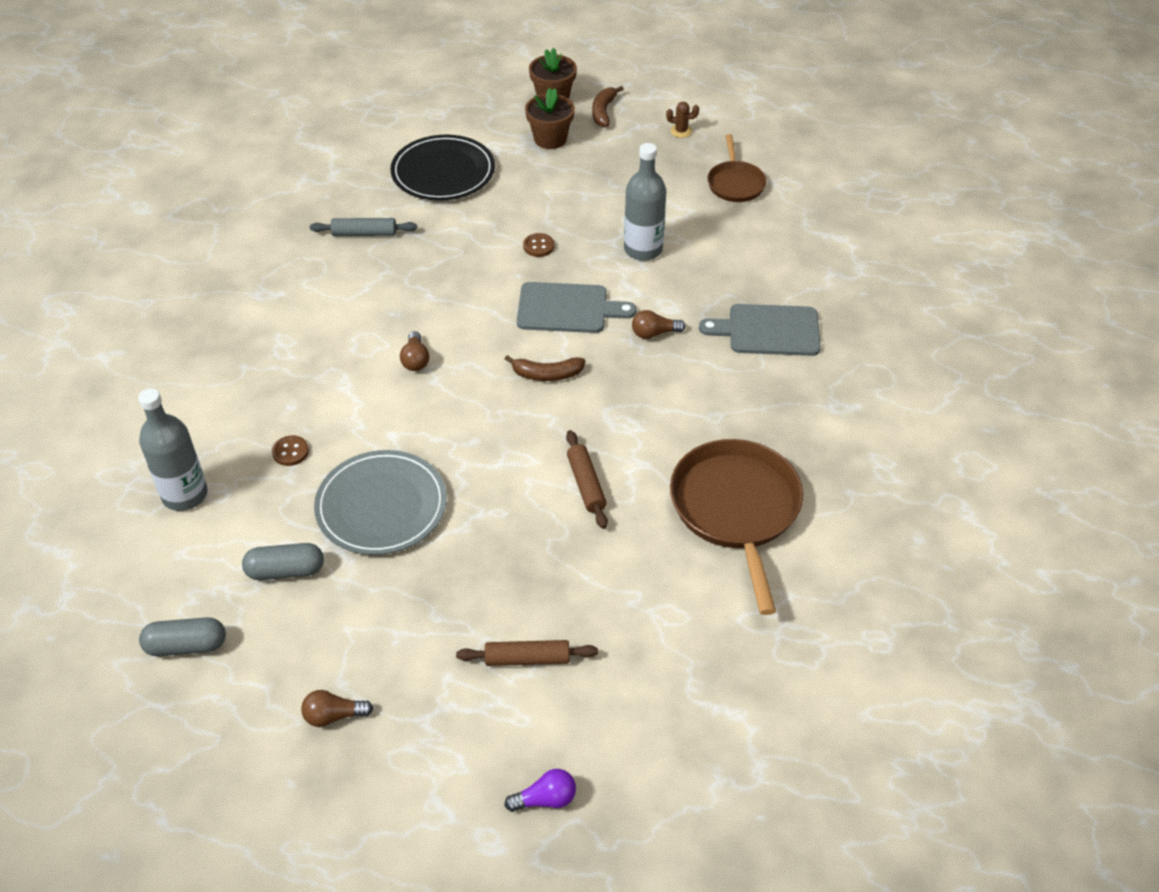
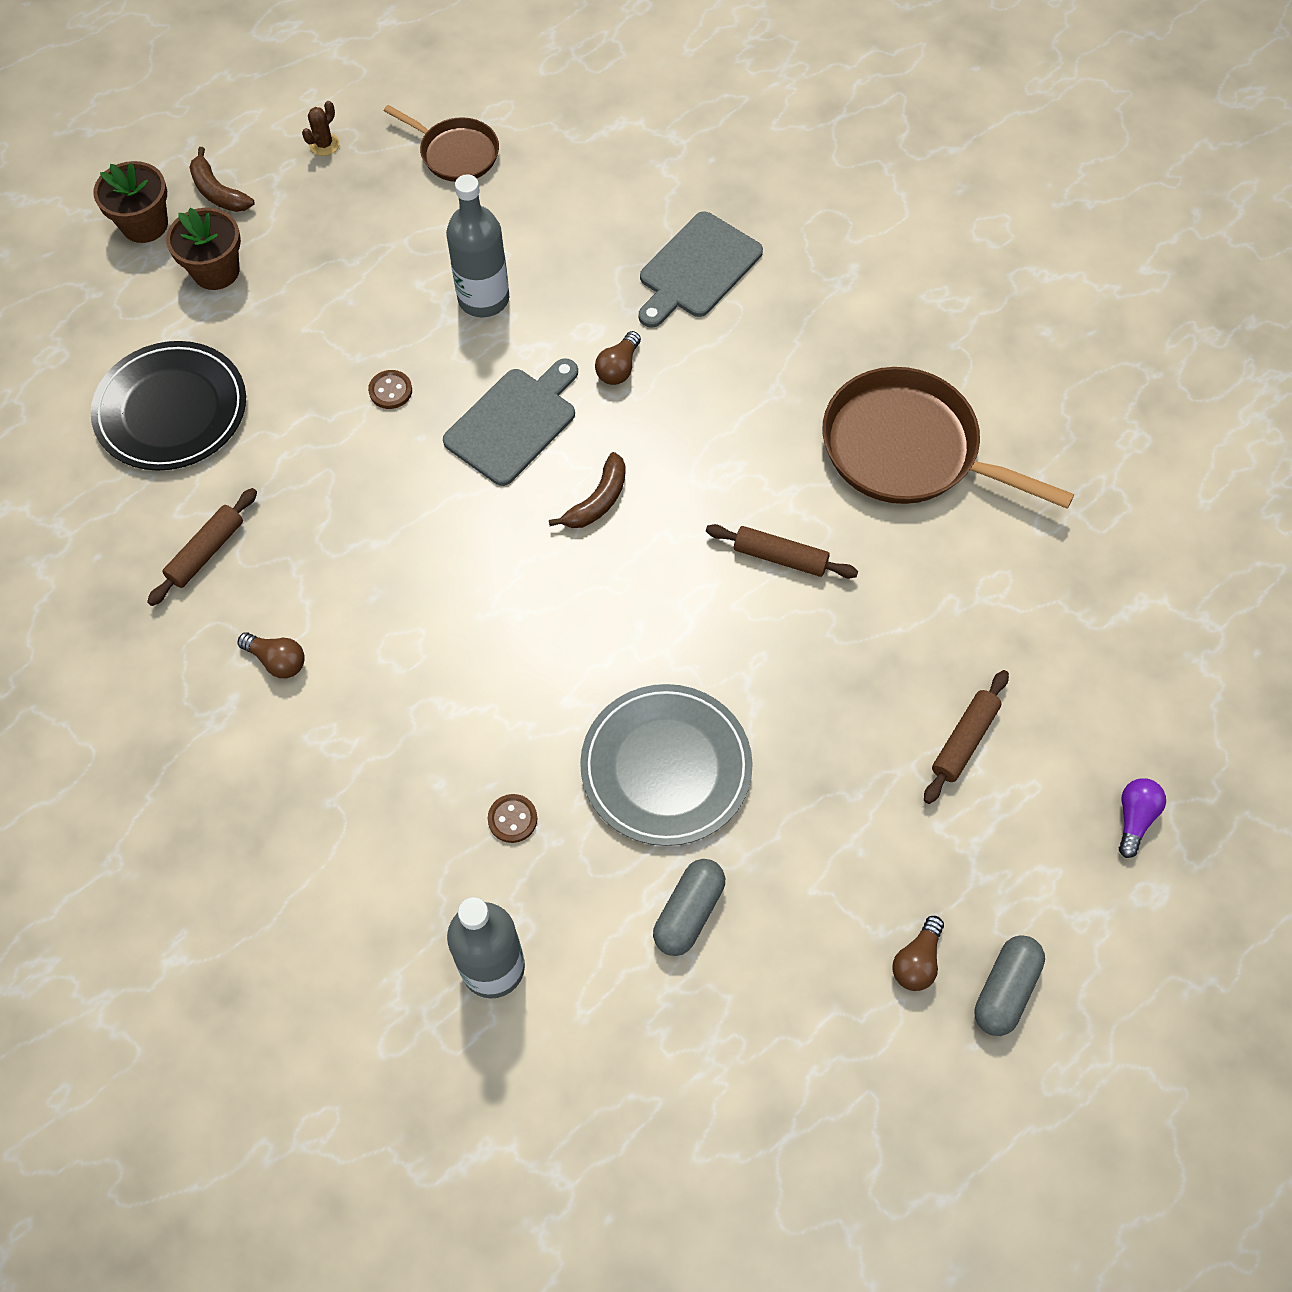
camera: 55 degrees left, 15 degrees up
grey capsule [139,617,226,656] -> grey capsule moved to [974,935,1045,1036]
grey rolling pin [310,218,417,236] -> brown rolling pin [147,488,257,606]
brown light bulb [400,331,429,371] -> brown light bulb moved to [238,633,305,678]

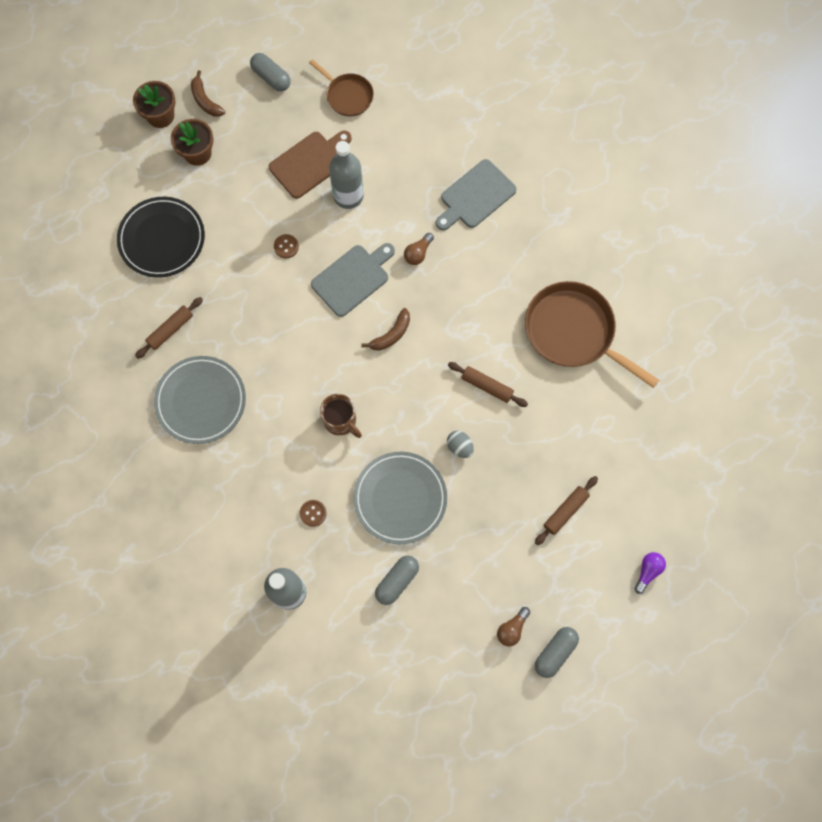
camera: 10 degrees right, 10 degrees up
brown light bulb [238,633,305,678] -> grey plate [154,356,246,444]
brown cactus [302,101,340,156] -> grey capsule [250,53,291,92]
none -> brown cutting board [269,130,352,199]
none -> brown mug [320,394,362,438]
none -> grey egg [447,431,474,458]

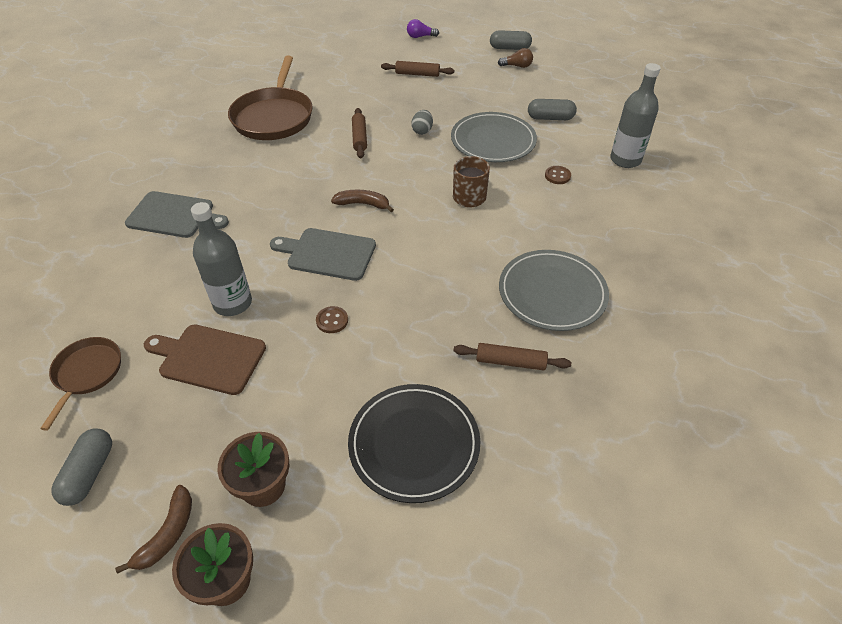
camera: 125 degrees left, 25 degrees down
brown light bulb [404,233,434,265] -> none

